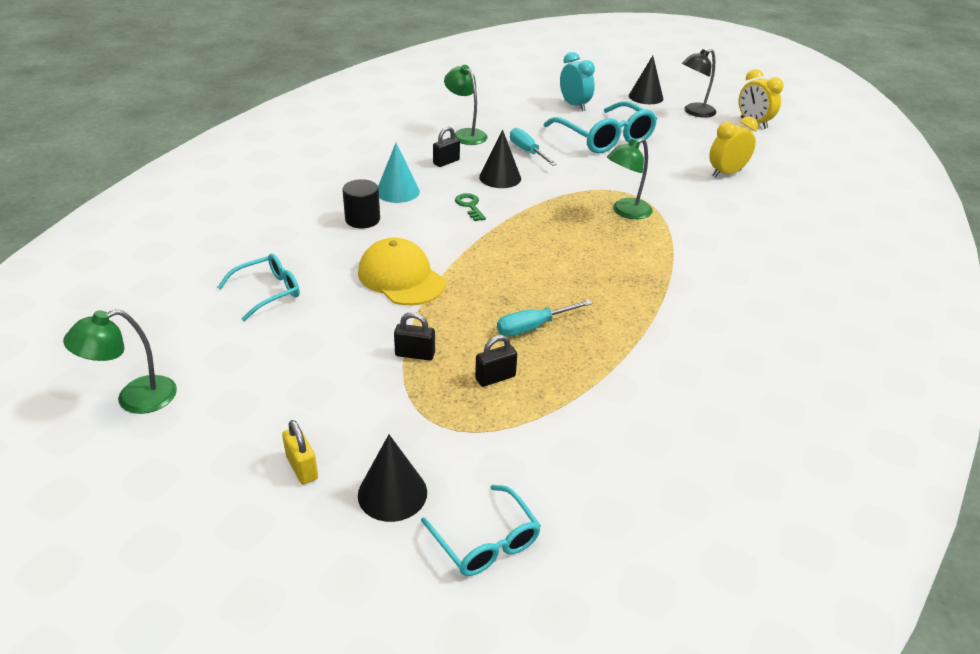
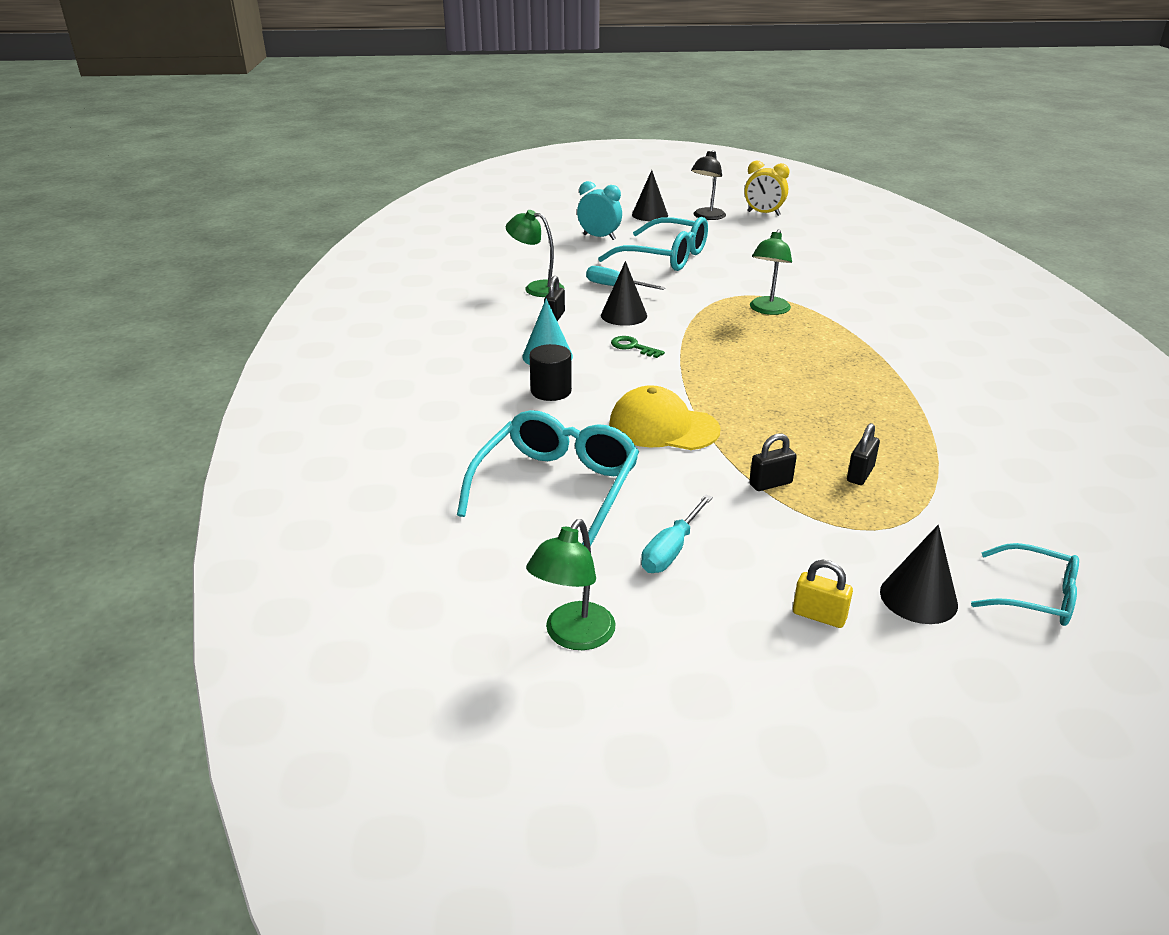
camera: 30 degrees left, 5 degrees down
turquoise glasses [217,254,300,321] -> turquoise glasses [457,410,639,547], size x1.75
turquoise screwdriver [497,300,593,337] -> turquoise screwdriver moved to [641,494,713,573]
yellow clock [709,117,758,177] -> none

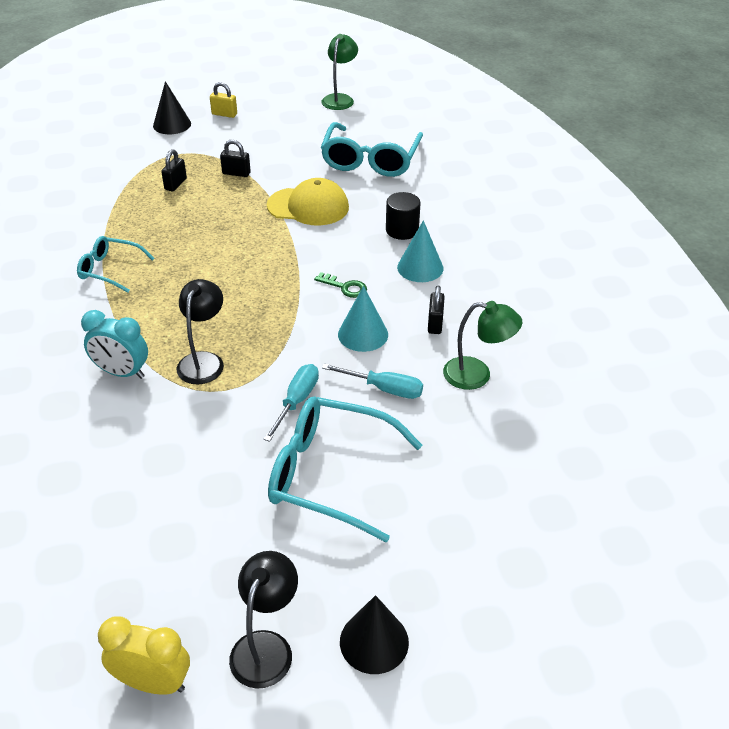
camera: 170 degrees right, 10 degrees up
turquoise clock [577,181,622,240] -> turquoise clock moved to [81,310,148,379]
black cone [601,261,647,326] -> turquoise cone [338,286,388,352]
turquoise screwdriver [641,494,713,573] -> turquoise screwdriver moved to [263,364,319,442]
black padlock [749,433,797,491] -> black padlock turned 45 degrees clockwise [220,140,251,177]
green lamp [750,229,792,315] -> black lamp [176,279,224,384]
turquoise glasses [971,543,1079,626] -> turquoise glasses moved to [77,236,154,293]

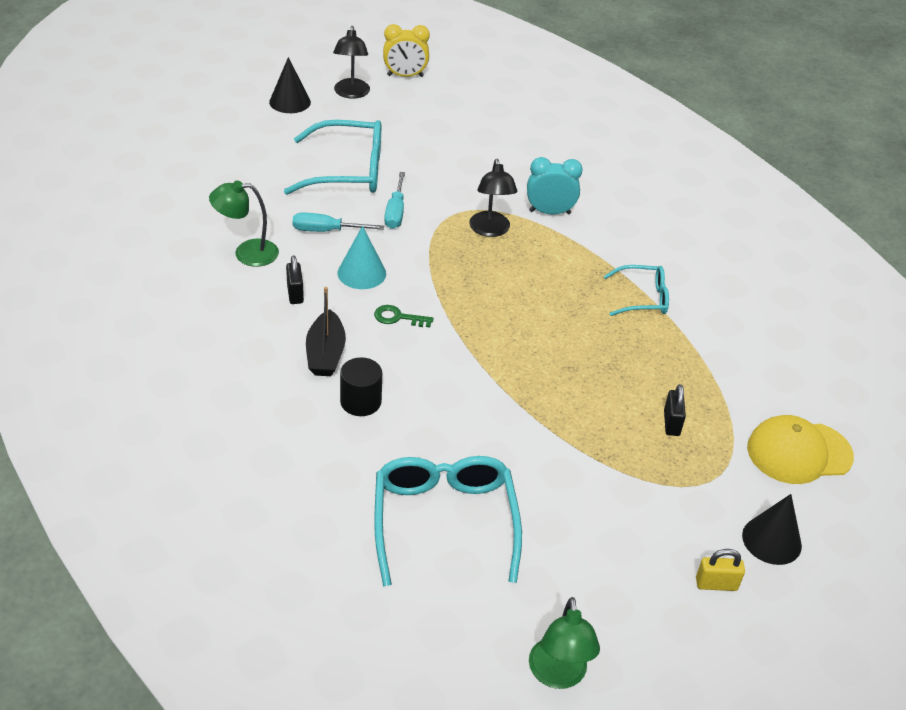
camera: 160 degrees right, 0 degrees up
black padlock [220,140,251,177] -> none
yellow cap [267,178,349,225] -> yellow cap moved to [747,415,854,484]
turquoise cone [397,220,443,282] -> black boat [306,287,346,376]

